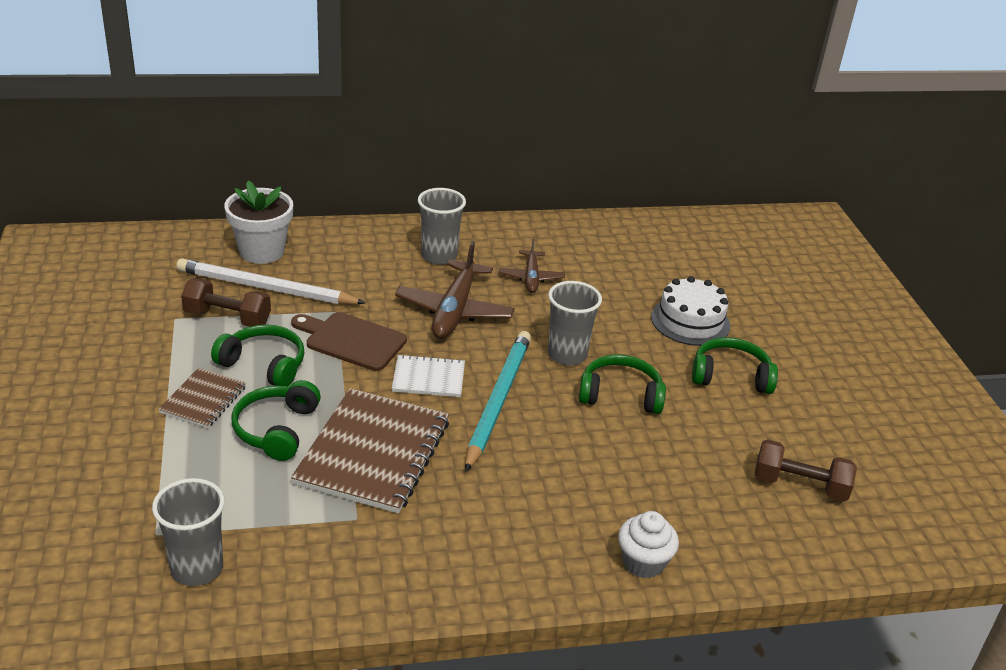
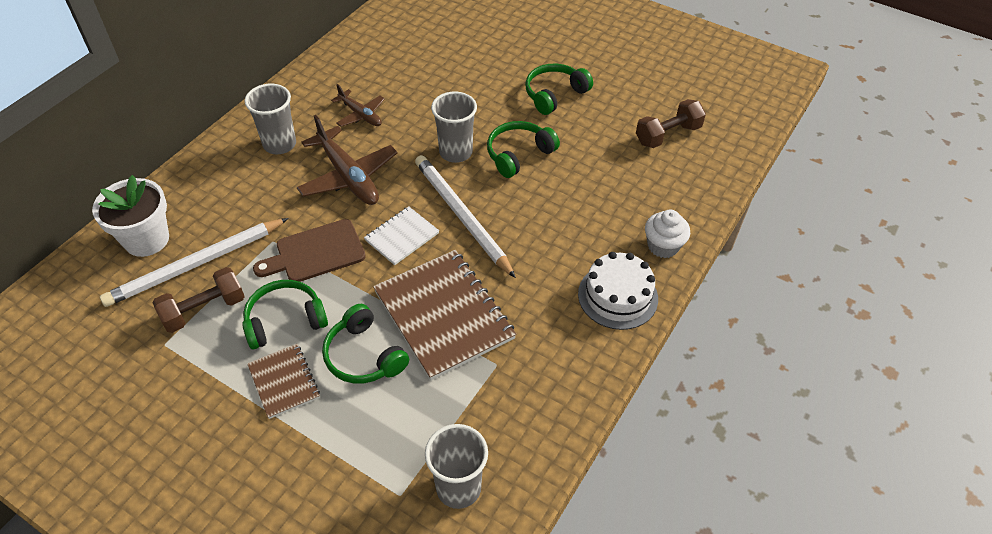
camera: 45 degrees left, 15 degrees up
turquoise pencil [465,331,531,472] -> white pencil [415,155,516,278]
white cake [651,276,730,346] -> white cake moved to [578,252,658,330]

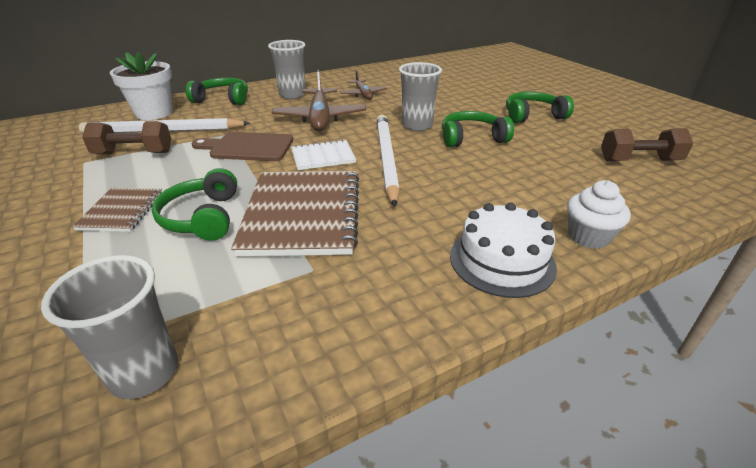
camera: 30 degrees right, 15 degrees down
green headphones [242,280,328,349] -> green headphones moved to [186,78,248,105]

